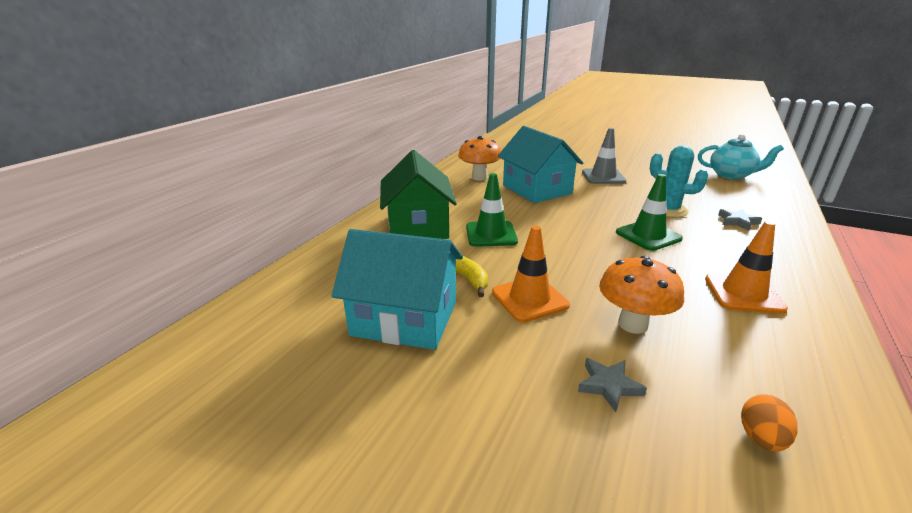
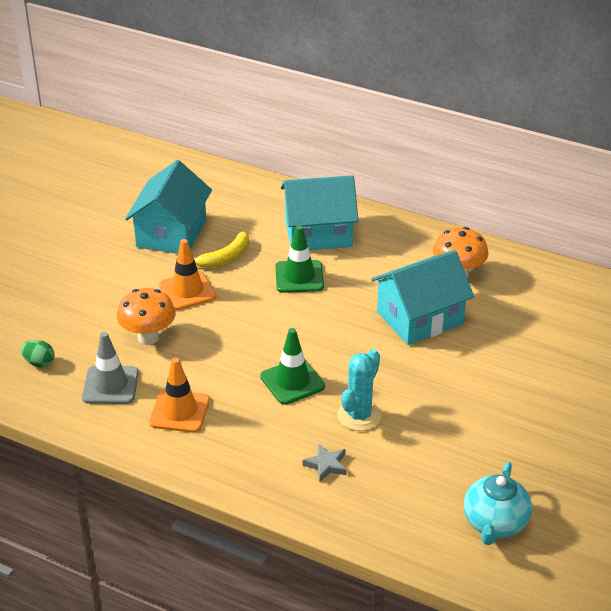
camera: 90 degrees right, 10 degrees up
green house [380,150,457,239] -> turquoise house [281,175,359,250]
grey star [578,358,647,412] -> none
grey traffic cone [582,128,626,184] -> grey traffic cone moved to [82,332,139,404]
orange egg [741,394,798,451] -> green egg [21,340,55,367]

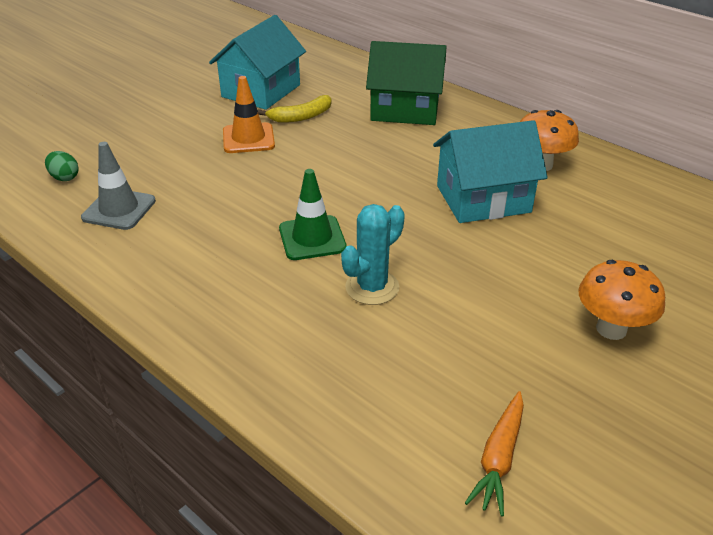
camera: 15 degrees right, 0 degrees up
orange mushroom [117,288,176,345] -> orange mushroom moved to [578,260,665,340]
orange traffic cone [149,358,210,433] -> none
green traffic cone [275,225,324,293] -> none
turquoise house [281,175,359,250] -> green house [366,41,446,125]
grey star [302,443,347,482] -> none
turquoise teapot [464,462,532,545] -> orange carrot [465,391,524,517]

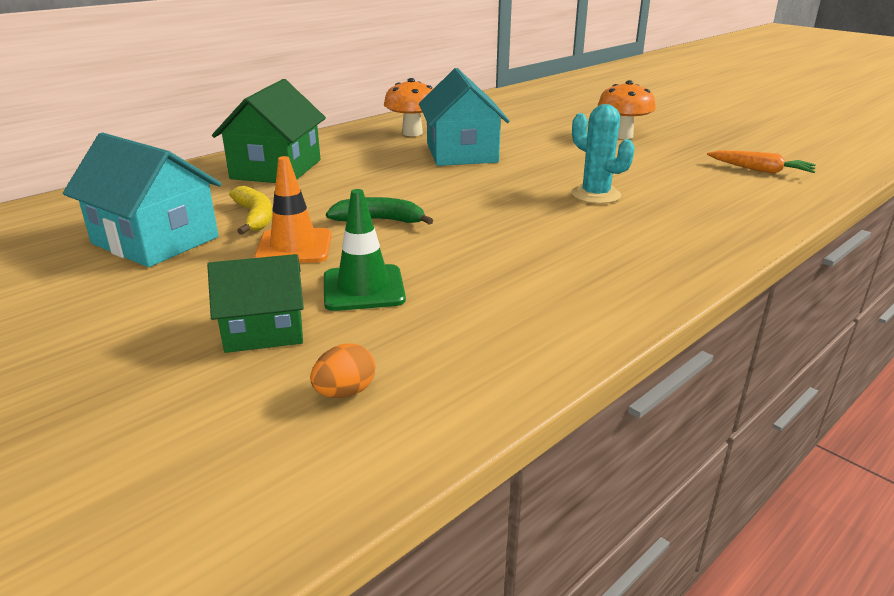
camera: 85 degrees left, 10 degrees down
green egg [45,151,79,181] -> orange egg [310,343,375,398]
grey traffic cone [81,142,156,230] -> none
green traffic cone [279,169,347,260] -> green traffic cone moved to [324,189,406,311]
none -> green house [207,254,304,353]
none -> green banana [326,197,433,225]

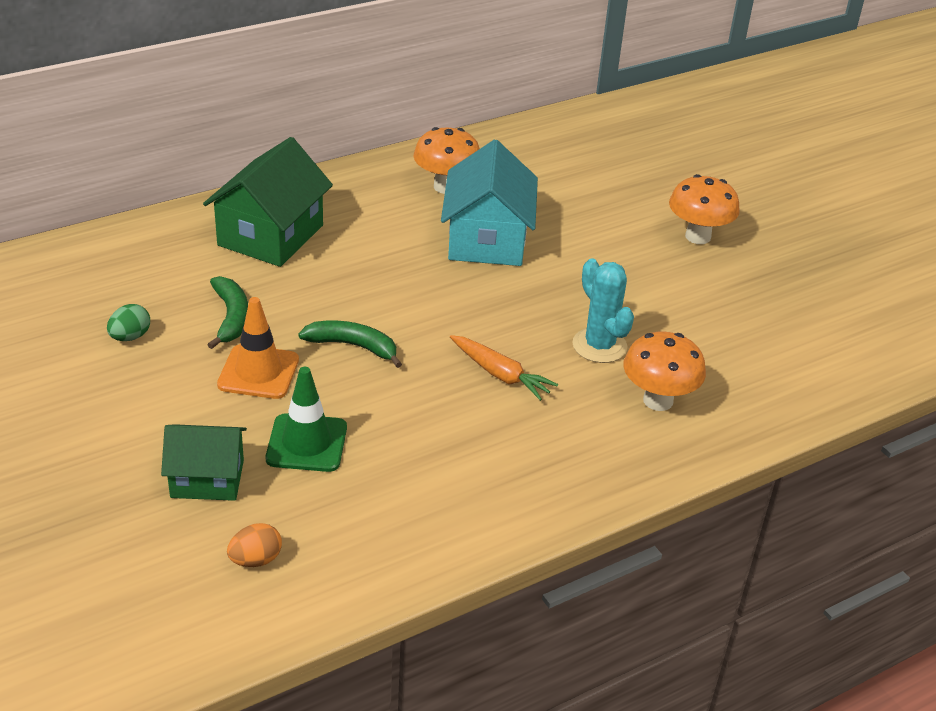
camera: 10 degrees right, 10 degrees up
turquoise house [63,132,222,267] -> green egg [107,304,150,341]
yellow banana [229,186,273,235] -> green banana [207,276,248,349]
orange carrot [707,151,816,174] -> orange carrot moved to [450,335,558,401]
none -> orange mushroom [623,332,706,411]

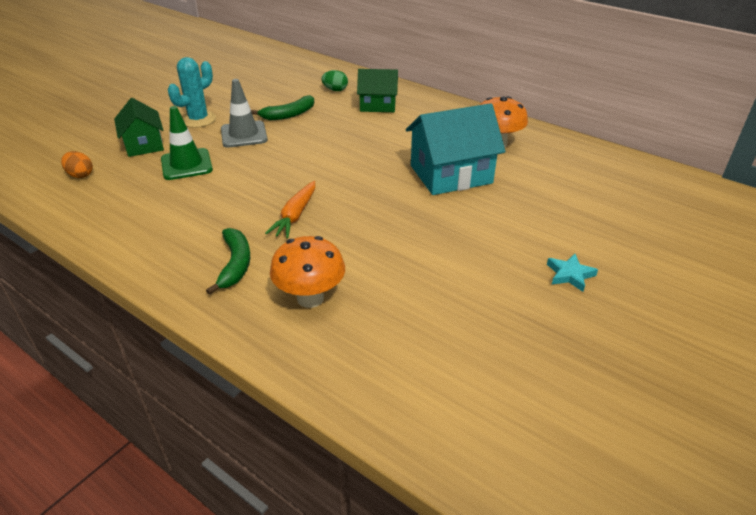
camera: 70 degrees right, 0 degrees up
green egg [107,304,150,341] -> green egg moved to [321,70,348,91]
green house [203,137,333,267] -> green house [357,69,398,112], size x0.63
orange traffic cone [217,297,299,399] -> grey traffic cone [221,79,268,148]
green banana [298,321,402,368] -> green banana moved to [206,228,250,295]
turquoise cactus [572,258,634,363] -> turquoise cactus moved to [168,57,216,128]
orange mushroom [669,174,740,244] -> turquoise star [547,254,598,292]

